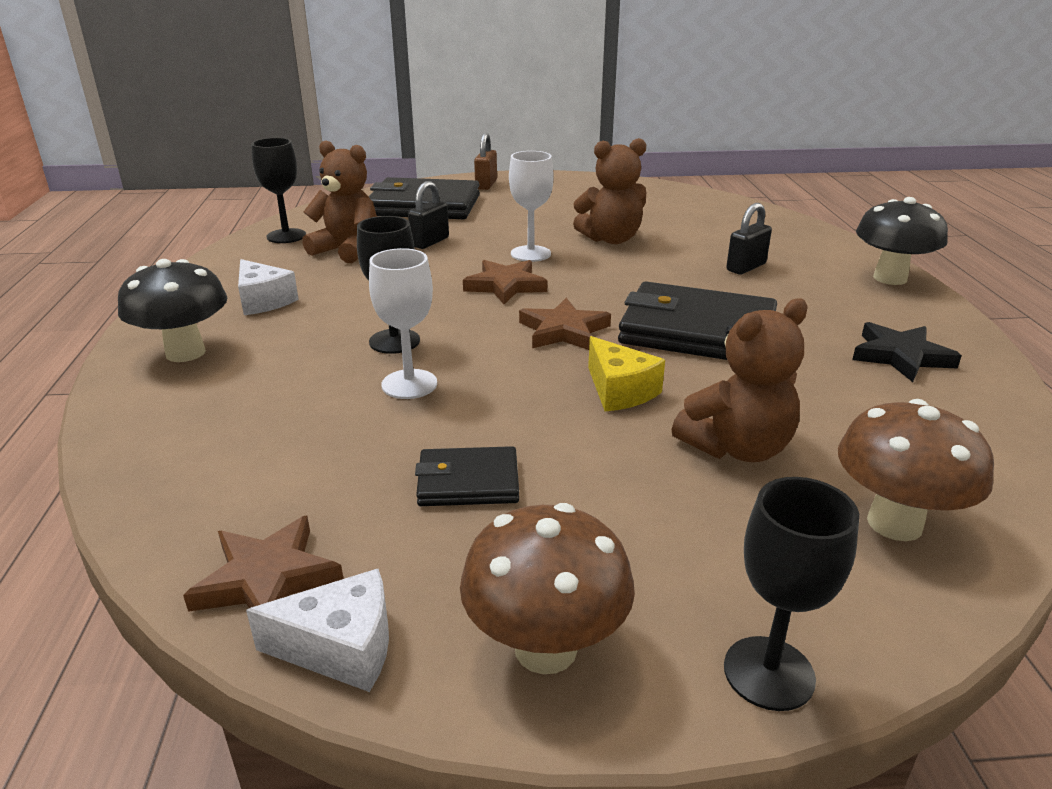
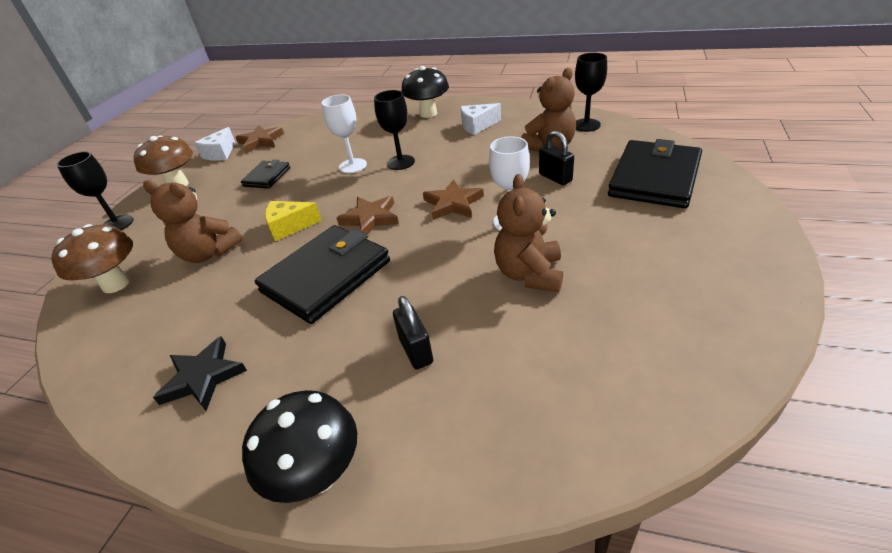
camera: 115 degrees right, 10 degrees up
brown padlock [474,133,497,190] -> none
brown teddy bear [671,298,808,462] -> brown teddy bear turned 60 degrees counterclockwise [143,180,243,263]

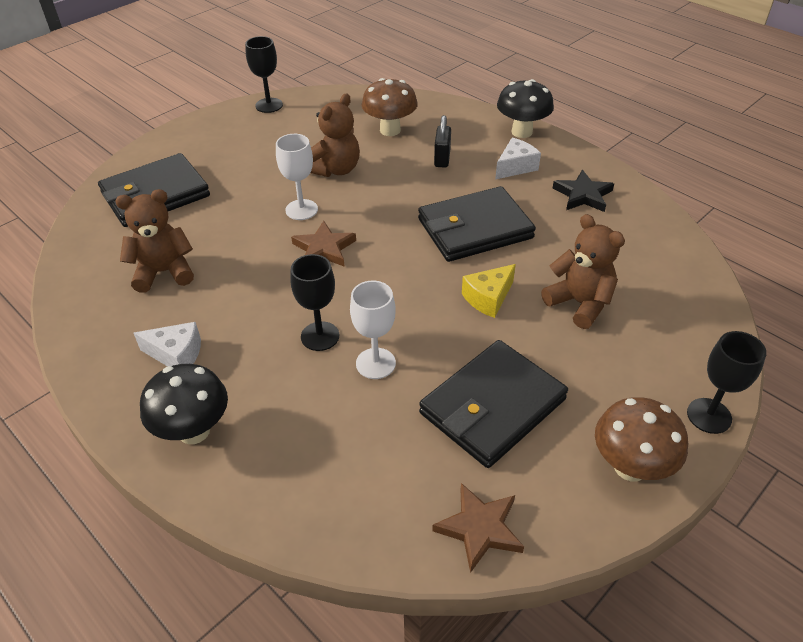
camera: 155 degrees left, 5 degrees up
brown mushroom [51,224,133,293] -> brown mushroom moved to [362,78,418,136]
white cheese [194,127,235,161] -> white cheese moved to [495,138,541,179]
black wallet [241,159,290,189] -> black wallet [419,340,568,468], size x1.94
yellow cheese [265,201,322,241] -> yellow cheese turned 120 degrees clockwise [462,264,516,318]
brown star [337,196,399,234] -> none
black padlock [539,131,574,185] -> none
black goblet [575,53,607,132] -> black goblet moved to [245,36,283,113]

